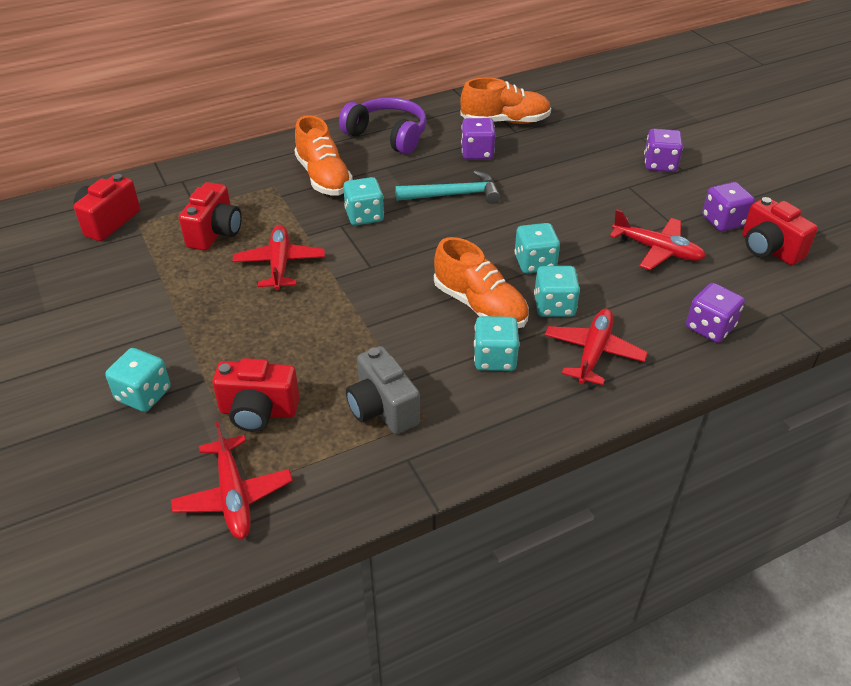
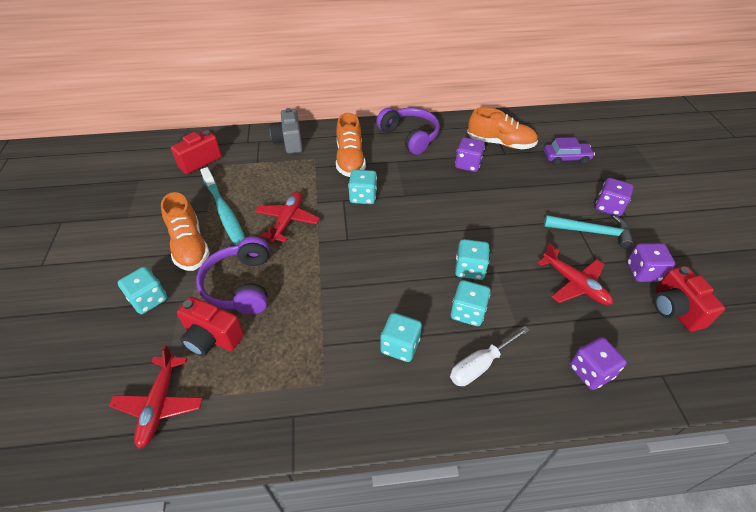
camera: 20 degrees right, 5 degrees up
red camera [179,182,242,251] -> none
grey camera [346,346,420,434] -> grey camera moved to [270,108,302,153]
turquoise hammer [395,171,500,204] -> turquoise hammer moved to [544,215,634,249]
orange shoe [434,237,529,328] -> orange shoe moved to [161,192,210,271]
red plane [545,309,648,385] -> white screwdriver [450,326,529,386]
none -> purple headphones [196,236,269,315]
none -> turquoise toothbrush [200,167,245,246]
none -> purple car [544,137,595,165]

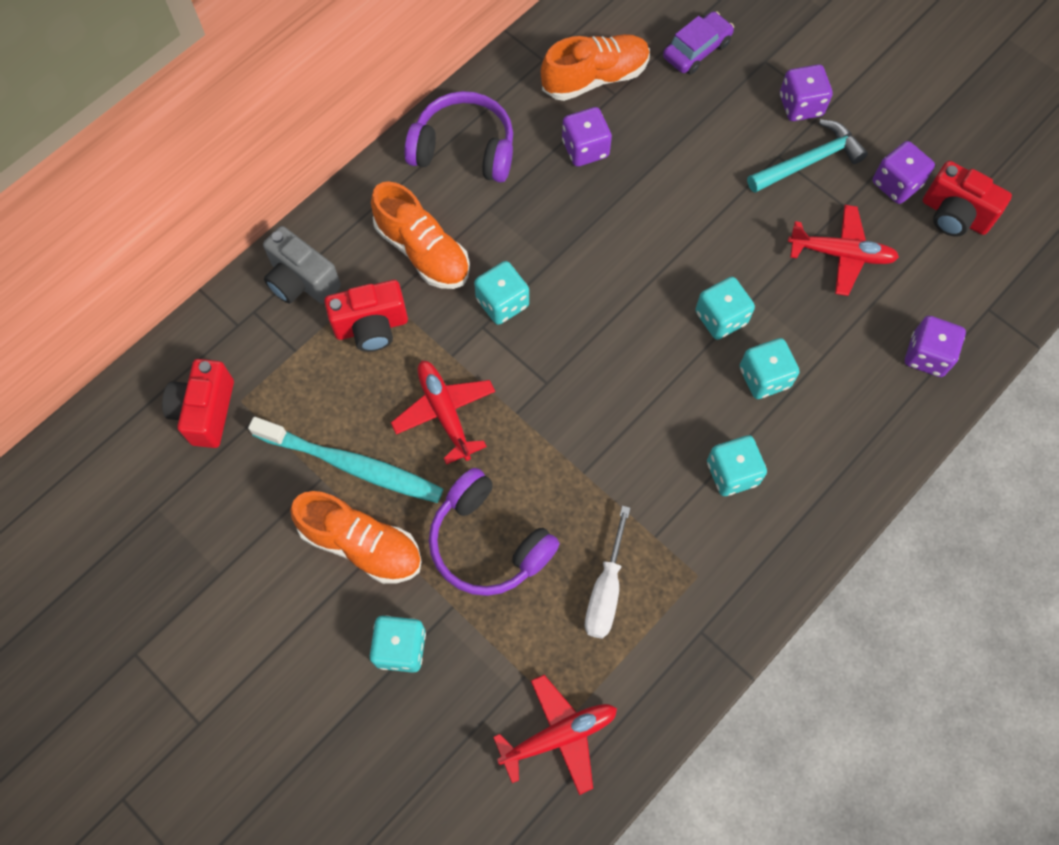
camera: 40 degrees left, 20 degrees up
red plane [109,345,203,449] -> red plane turned 75 degrees counterclockwise [493,675,617,795]
red camera [177,297,244,356] -> red camera moved to [324,280,408,352]
white screwdriver [450,326,529,386] -> white screwdriver moved to [585,506,630,639]

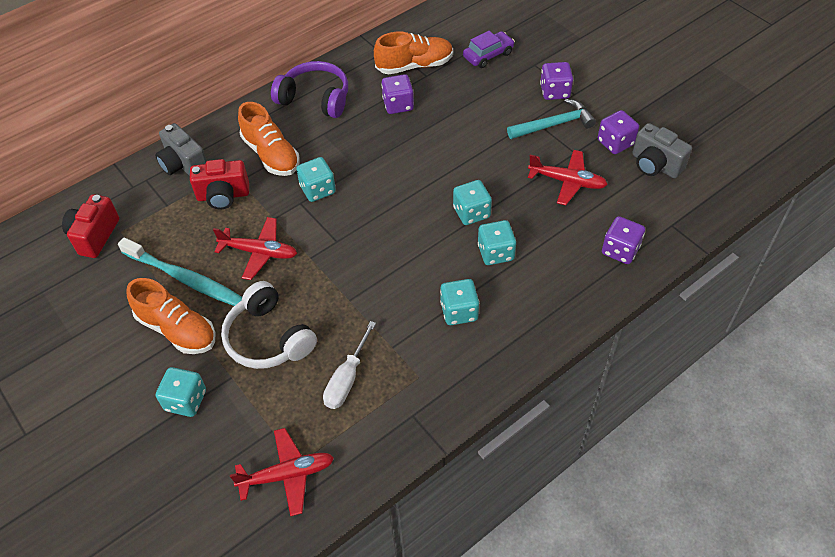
camera: 10 degrees right, 15 degrees down
red plane [391,361,495,465] -> red plane turned 120 degrees clockwise [213,217,297,280]
purple headphones [429,468,560,596] -> white headphones [221,281,317,369]
red camera [923,161,1012,237] -> grey camera [632,123,692,178]

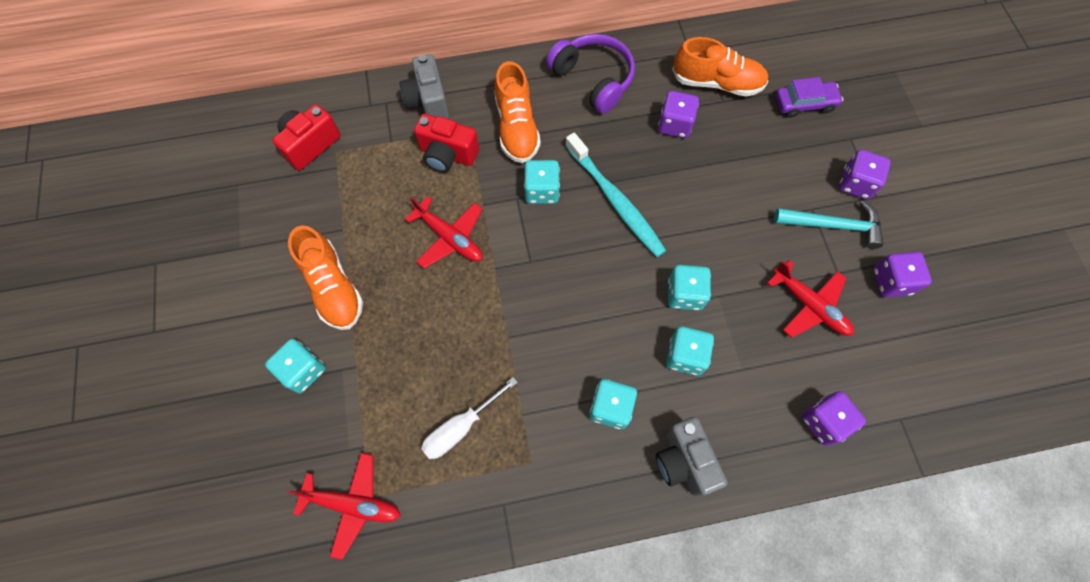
camera: 25 degrees right, 15 degrees up
turquoise toothbrush [118,237,242,306] -> turquoise toothbrush moved to [565,133,666,257]
white headphones [221,281,317,369] -> none
grey camera [632,123,692,178] -> grey camera moved to [656,417,727,496]

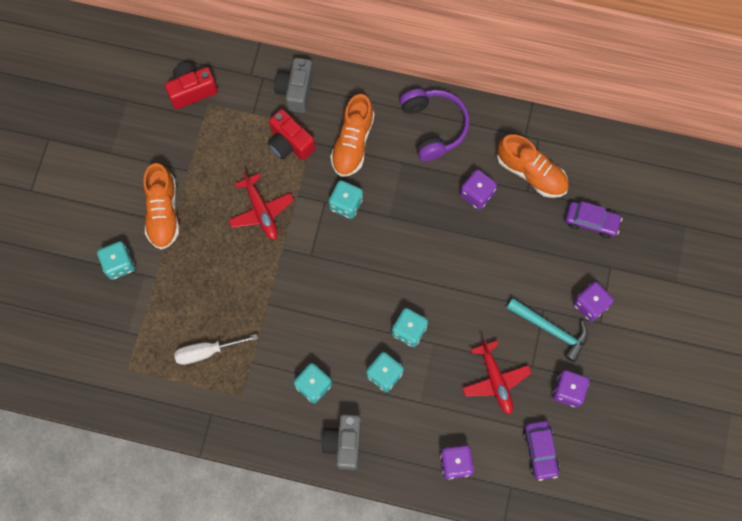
camera: 25 degrees right, 5 degrees up
red plane [287,453,401,560] -> none
turquoise toothbrush [565,133,666,257] -> none
none -> purple car [523,421,560,481]

